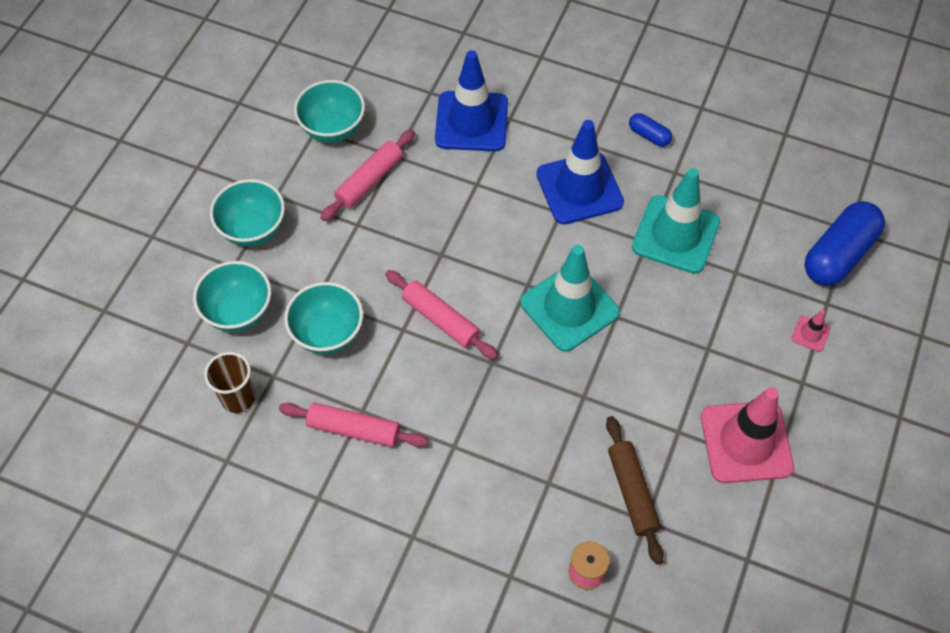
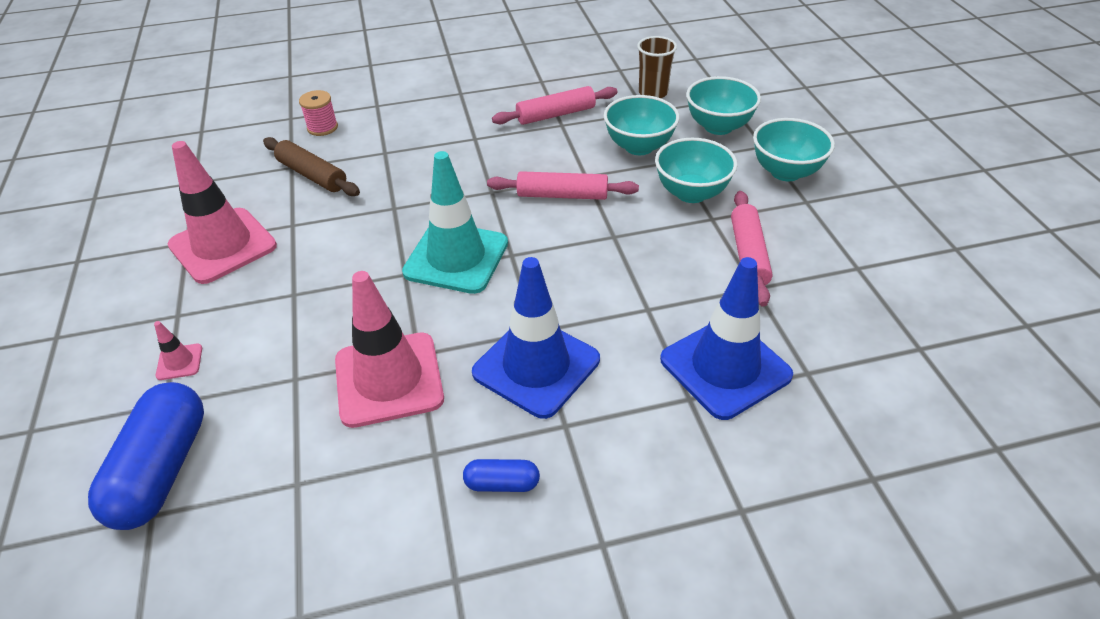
camera: 145 degrees right, 15 degrees down
turquoise bowl [294,80,365,143] -> turquoise bowl moved to [655,138,737,203]
turquoise traffic cone [632,168,720,274] -> pink traffic cone [335,271,444,428]

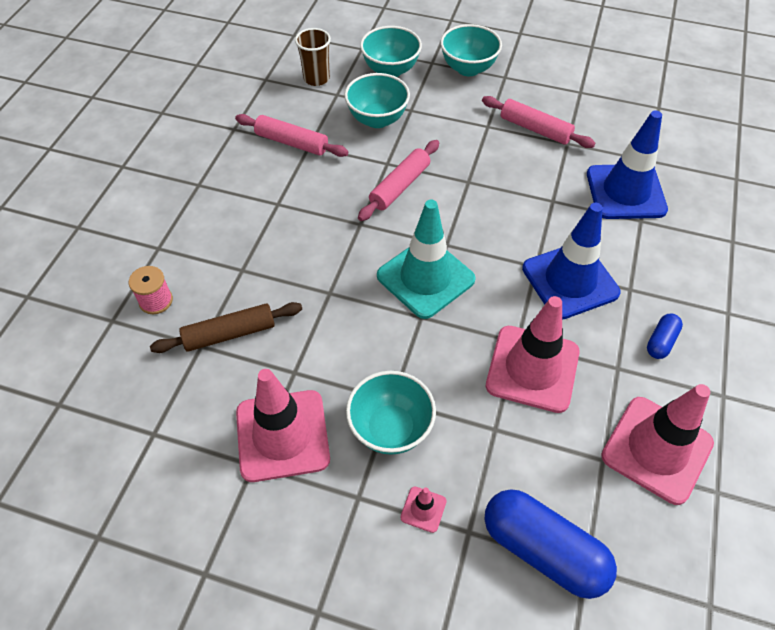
camera: 60 degrees left, 10 degrees up
pink rolling pin [492,86,618,125] -> pink rolling pin turned 75 degrees counterclockwise [235,114,348,157]
turquoise bowl [655,138,737,203] -> turquoise bowl moved to [346,371,436,455]
none -> pink traffic cone [601,384,714,505]

